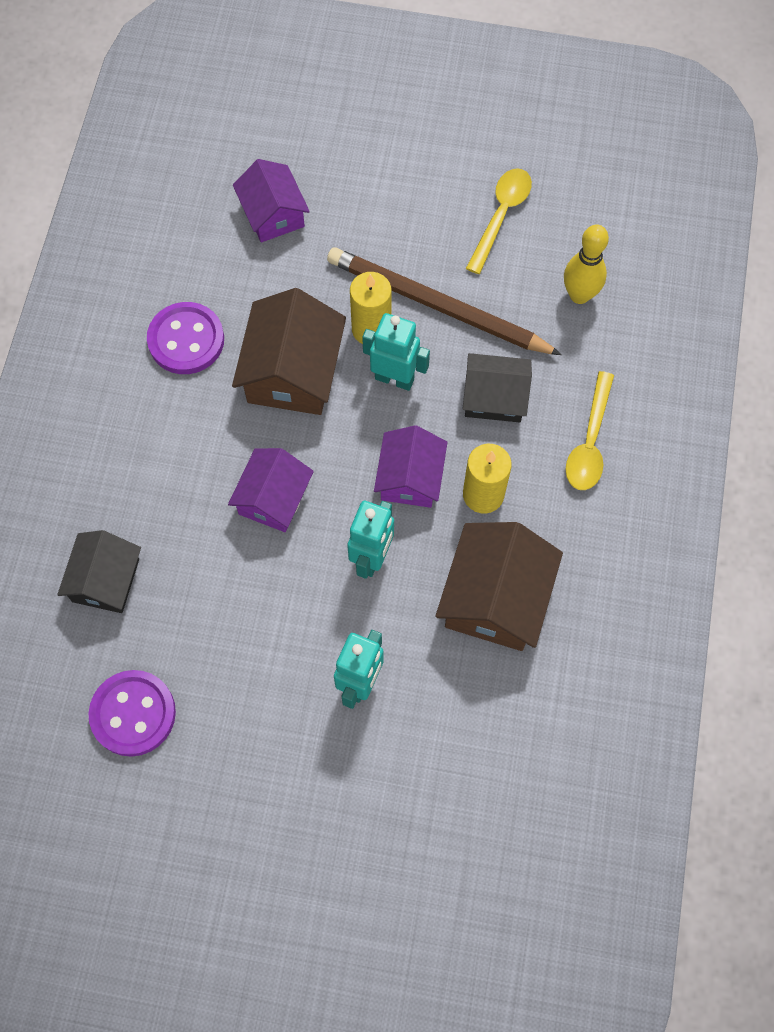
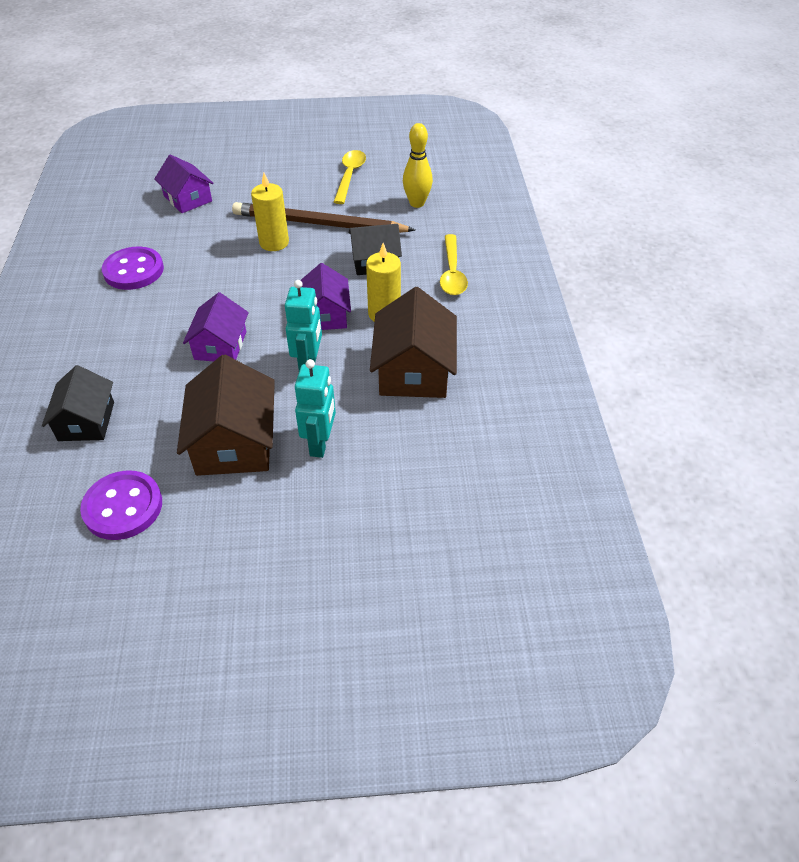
camera: 15 degrees left, 20 degrees down
brown house [232,288,346,415] -> brown house moved to [177,355,275,476]
turquoise robot [362,313,430,391] -> none

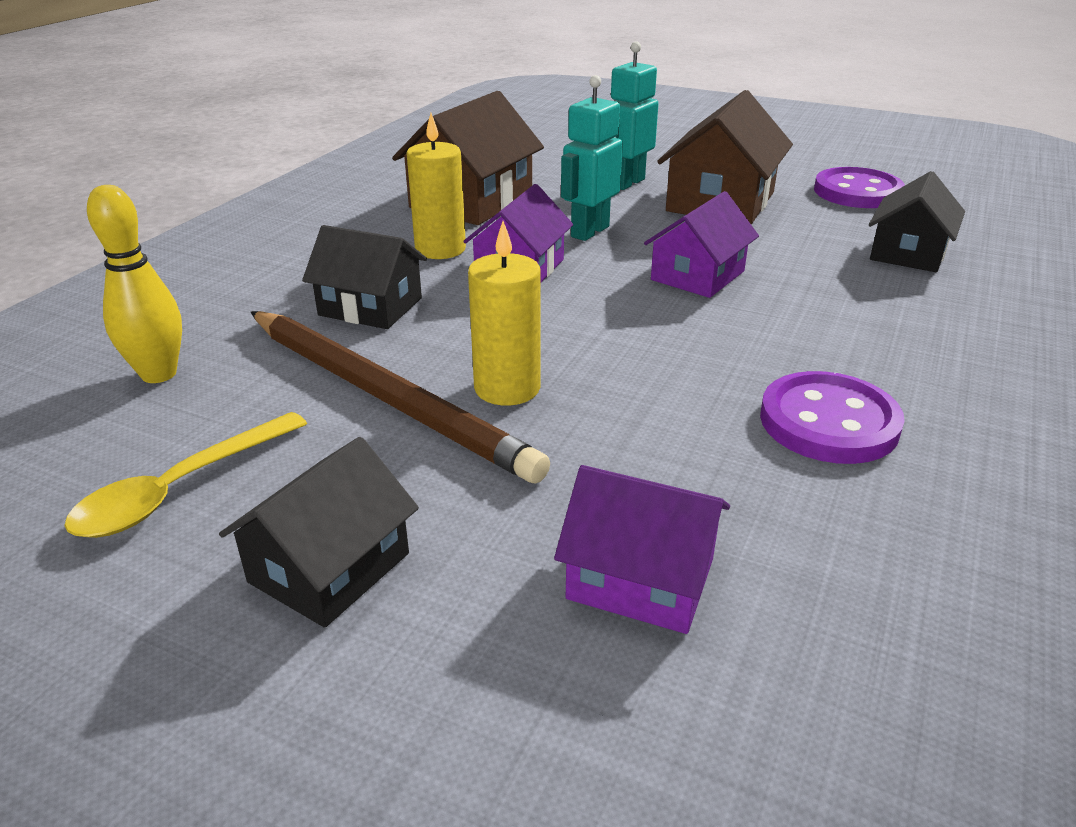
camera: 150 degrees left, 15 degrees down
purple house [155,155,214,213] -> purple house turned 60 degrees counterclockwise [554,465,730,634]
yellow spoon [440,234,468,295] -> none
none -> black house [219,437,419,628]

